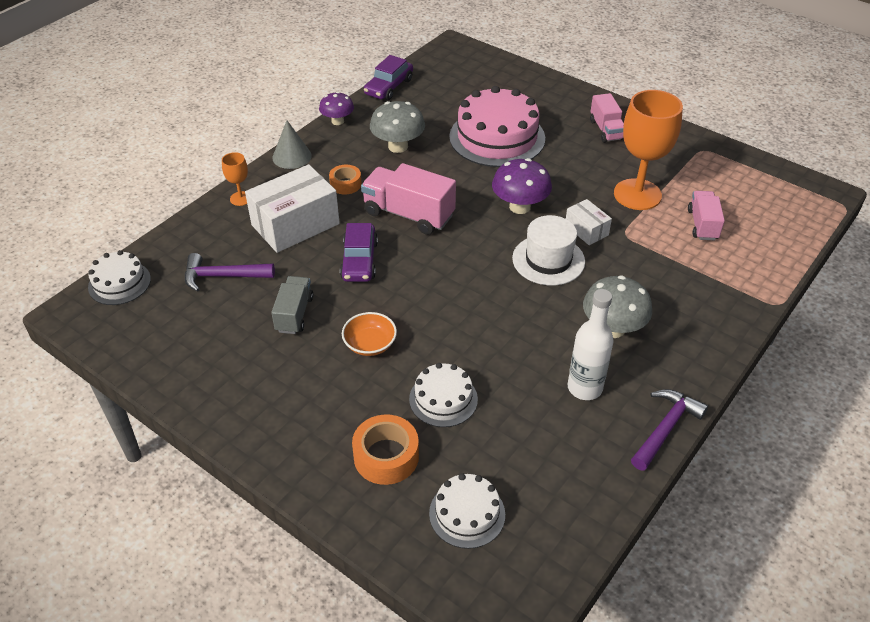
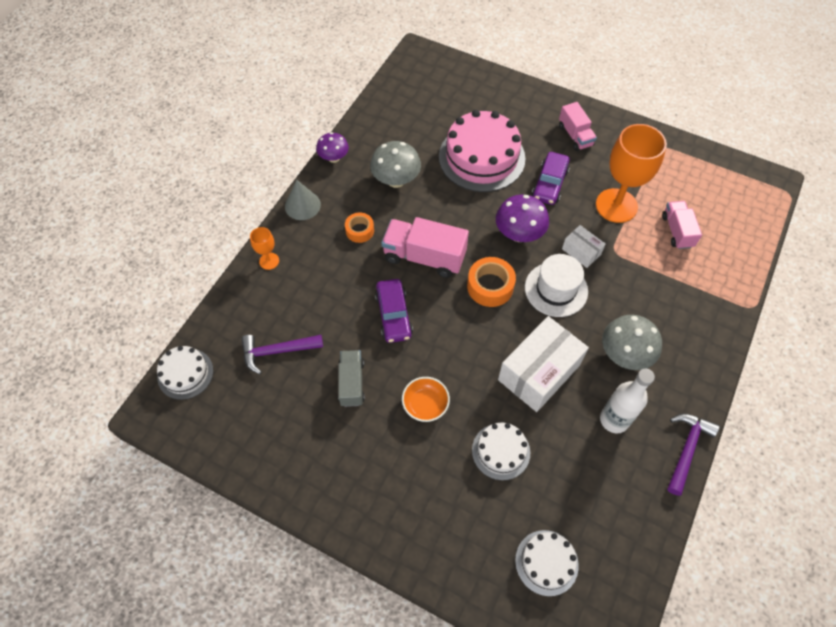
camera: 10 degrees left, 15 degrees up
white box [245,164,340,253] -> white box moved to [498,316,589,412]
orange tape [352,415,419,485] -> orange tape moved to [467,257,516,307]
purple car [364,55,413,100] -> purple car moved to [532,152,570,205]

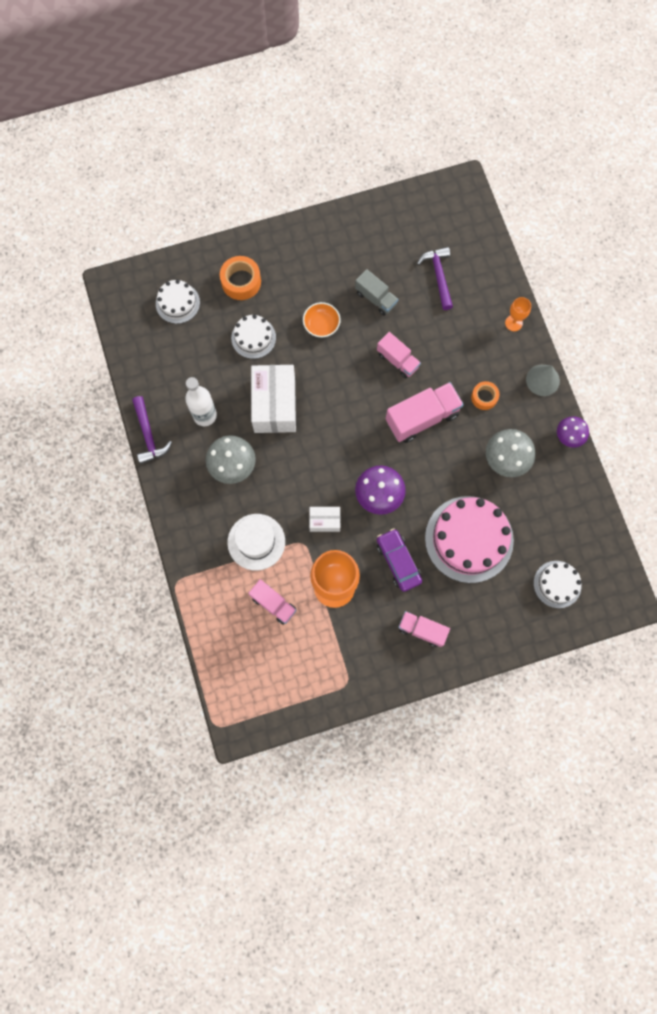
camera: 135 degrees right, 15 degrees up
white cake [157,346,213,400] -> white cake moved to [534,561,582,608]
purple hammer [241,335,323,374] -> purple hammer turned 45 degrees counterclockwise [417,247,453,310]
purple car [375,279,413,343] -> pink truck [377,332,421,379]
orange tape [467,257,516,307] -> orange tape moved to [220,256,261,300]
white hat [525,254,588,317] -> white hat moved to [227,514,285,571]

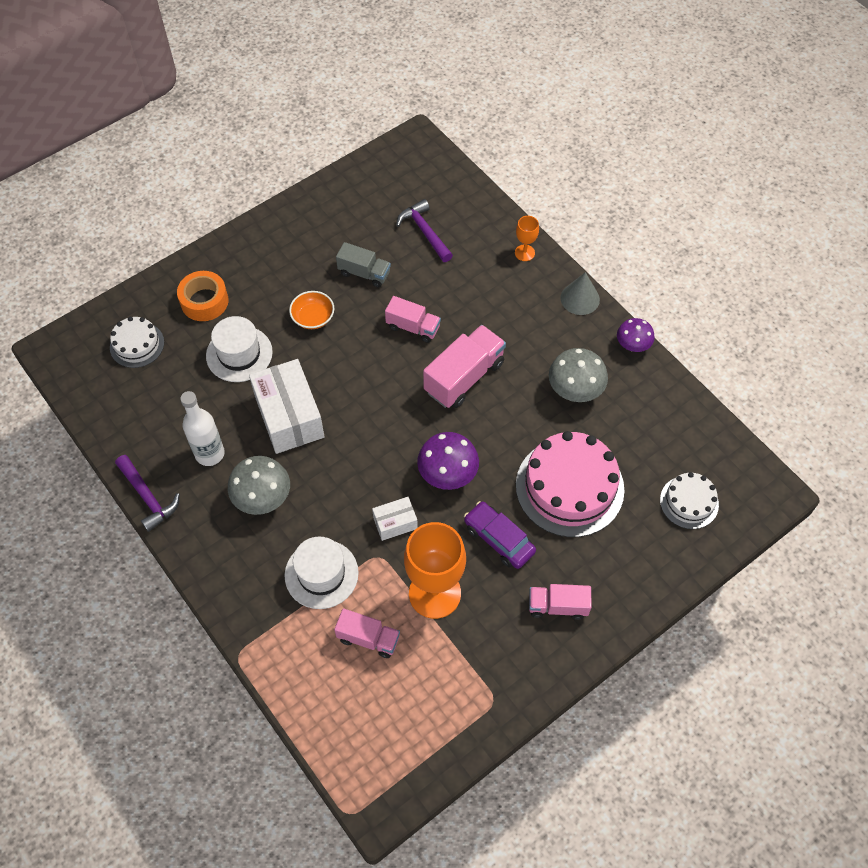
camera: 20 degrees left, 15 degrees down
white cake [231,315,276,359] -> white hat [206,316,273,382]
orange tape [471,381,500,410] -> none

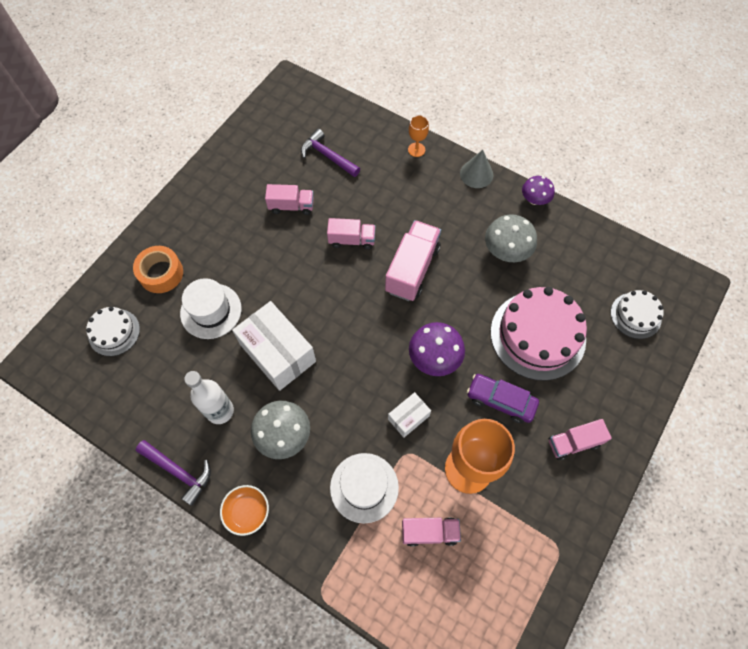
camera: 20 degrees left, 5 degrees up
orange bowl [289,291,334,329] -> orange bowl moved to [220,485,269,536]
grey truck [336,242,391,287] -> pink truck [265,184,314,215]

